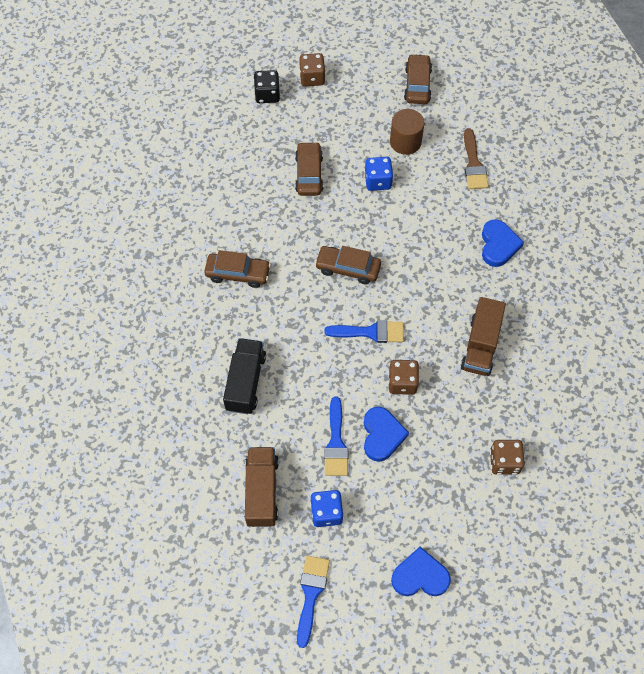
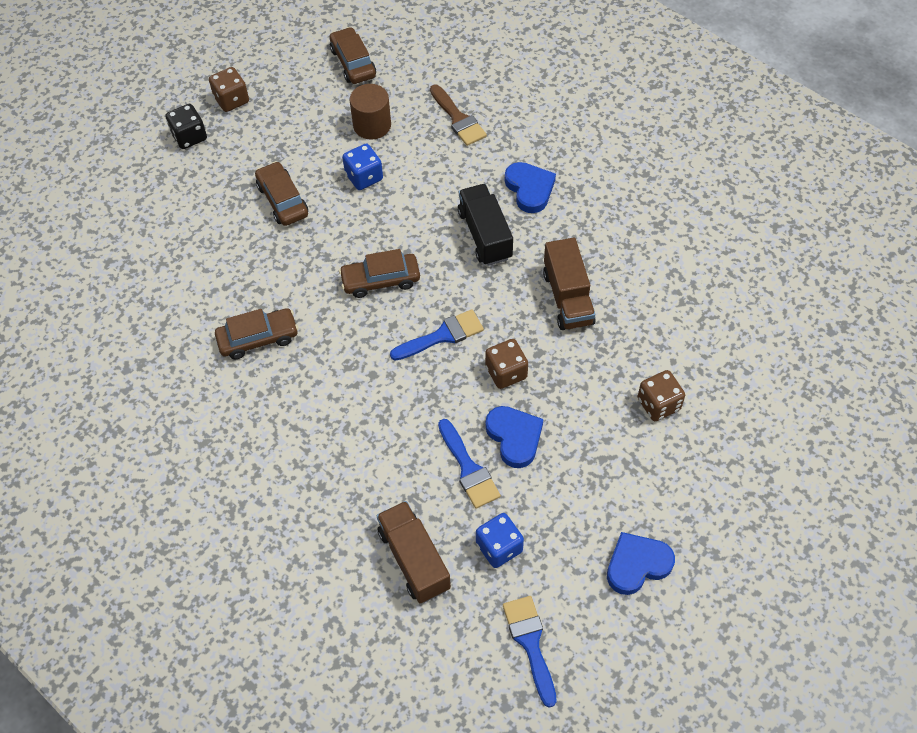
camera: 25 degrees left, 5 degrees down
black truck [223,338,266,414] -> black truck moved to [458,184,513,266]

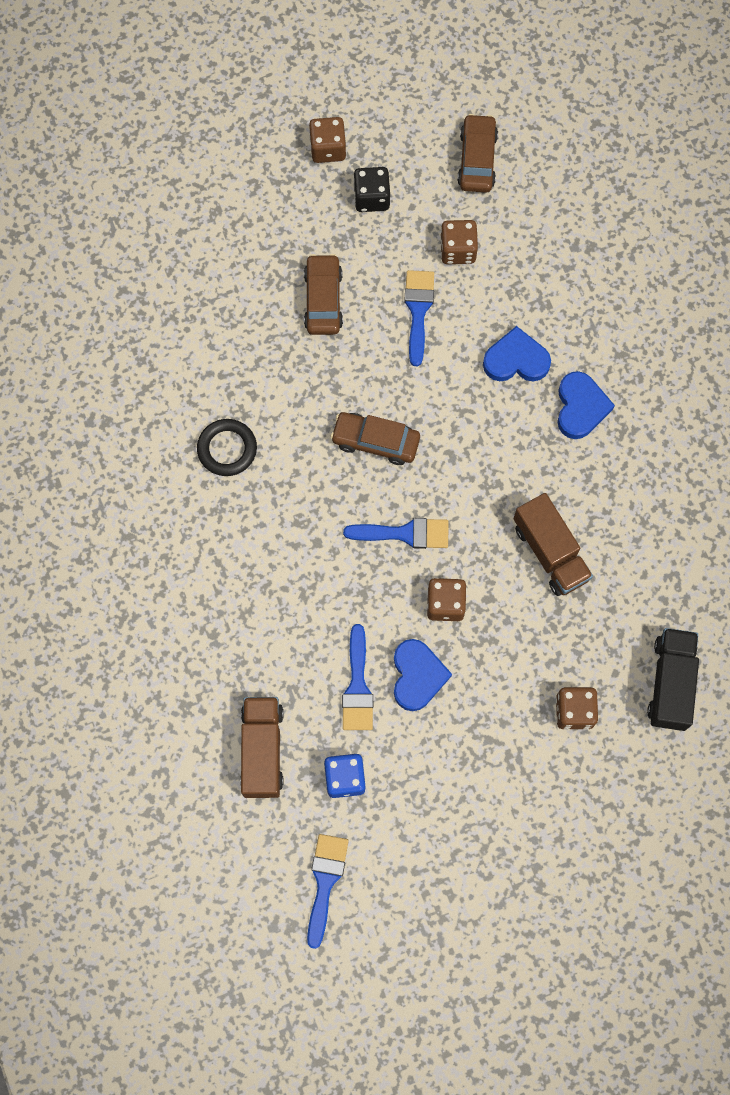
camera: 25 degrees right, 15 degrees up
black dice [165,104,207,149] -> black dice moved to [353,167,390,212]
brown car [215,308,298,359] -> black ring [197,419,257,476]
blue dice [342,144,383,190] -> blue brush [404,270,434,366]
brown cylinder [349,84,391,140] -> brown dice [440,220,478,264]
brown brush [430,84,487,146] -> none
black truck [458,184,513,266] -> black truck moved to [647,628,699,731]
brown truck [543,238,596,330] -> brown truck turned 45 degrees counterclockwise [513,493,593,596]
blue heart [607,532,675,595] -> blue heart moved to [483,326,551,381]

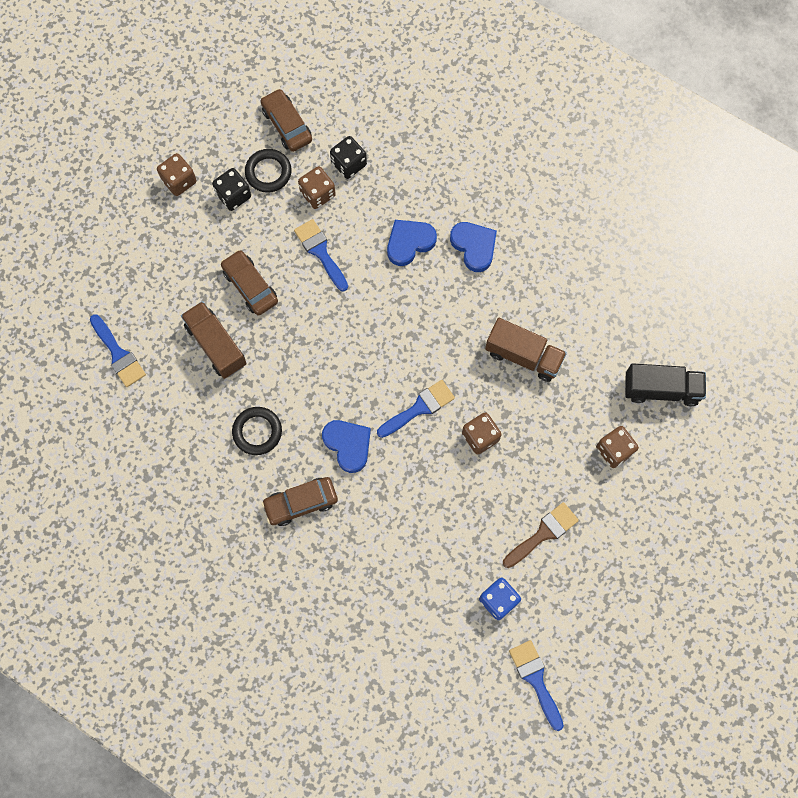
camera: 35 degrees left, 0 degrees up
brown truck [240,697,284,798] -> brown truck moved to [181,301,247,379]
brown car [330,412,420,465] -> brown car moved to [262,477,338,526]
blue brush [342,624,373,730] -> blue brush moved to [90,314,146,387]
blue heart [394,639,452,711] -> blue heart moved to [322,420,371,473]
black truck [647,628,699,731] -> black truck turned 120 degrees clockwise [625,363,706,406]
none -> black ring [245,149,292,193]
none -> black dice [330,136,367,179]
none -> brown brush [503,502,579,568]

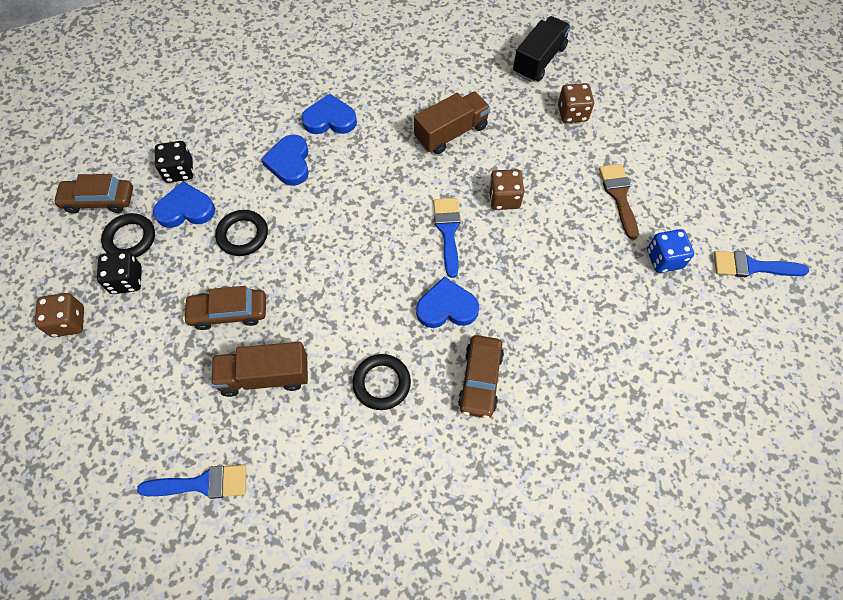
camera: 60 degrees left, 10 degrees down
blue brush [294,219,348,291] -> black ring [215,210,268,256]
brown dice [298,166,336,209] -> blue heart [153,181,215,228]

